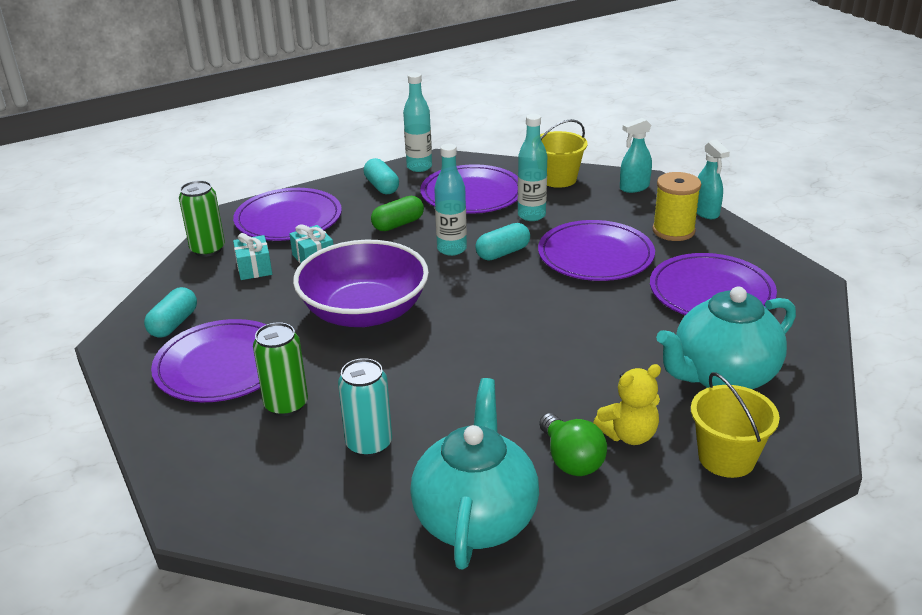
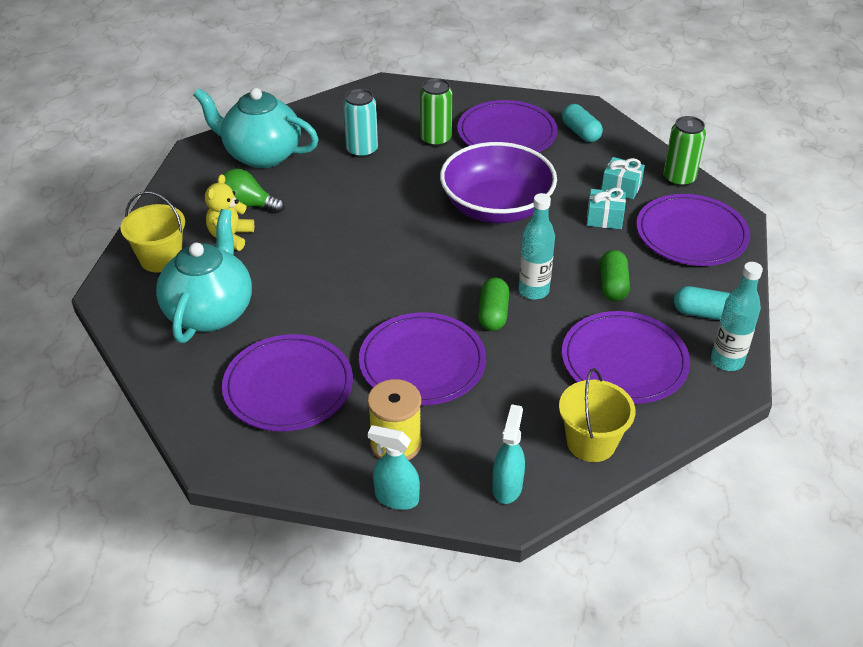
camera: 130 degrees right, 10 degrees up
turquoise teapot [410,378,539,569] -> turquoise teapot turned 150 degrees clockwise [193,88,319,168]
turquoise capsule [475,223,530,260] -> green capsule [478,278,509,331]
turquoise bottle [518,114,547,221] -> none

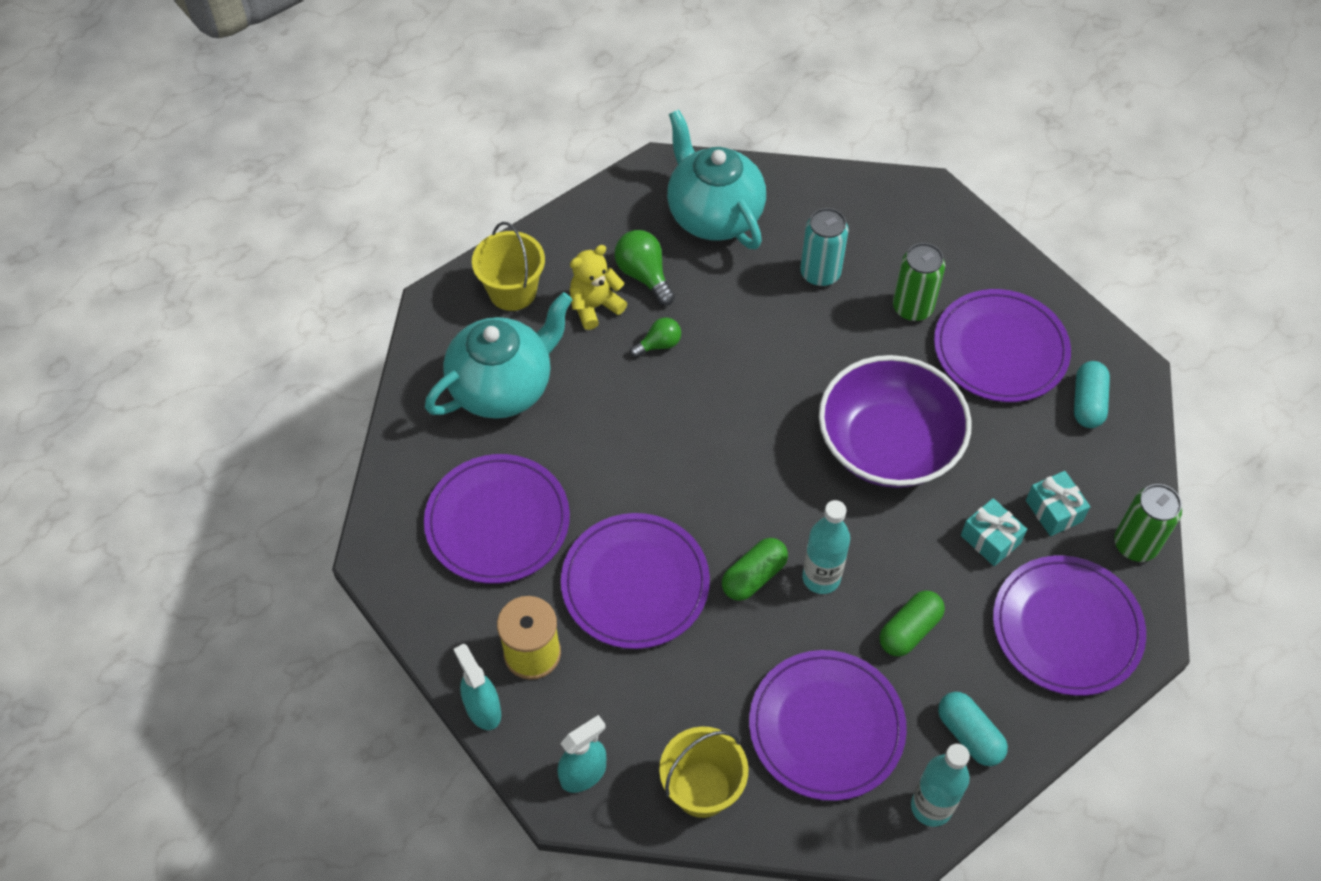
camera: 40 degrees right, 15 degrees up
none -> green light bulb [630,317,681,358]

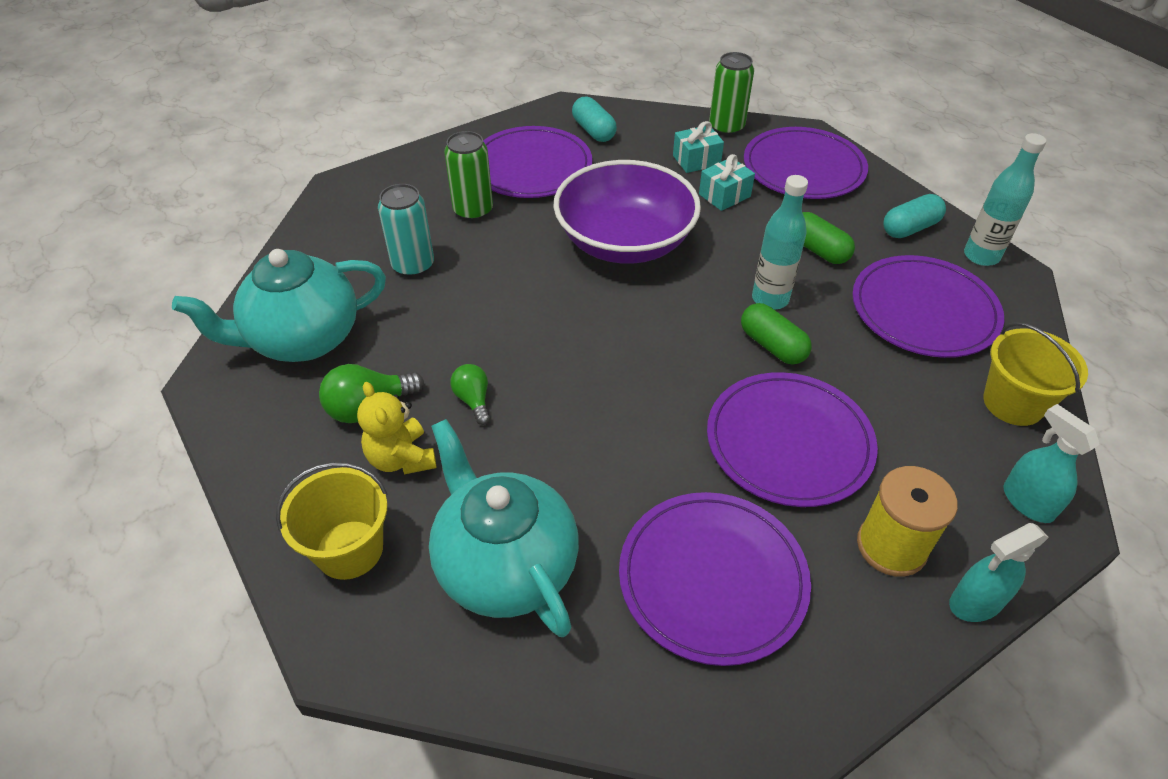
camera: 85 degrees left, 10 degrees down
turquoise capsule [1074,361,1110,428] -> turquoise capsule turned 45 degrees clockwise [572,97,617,142]

